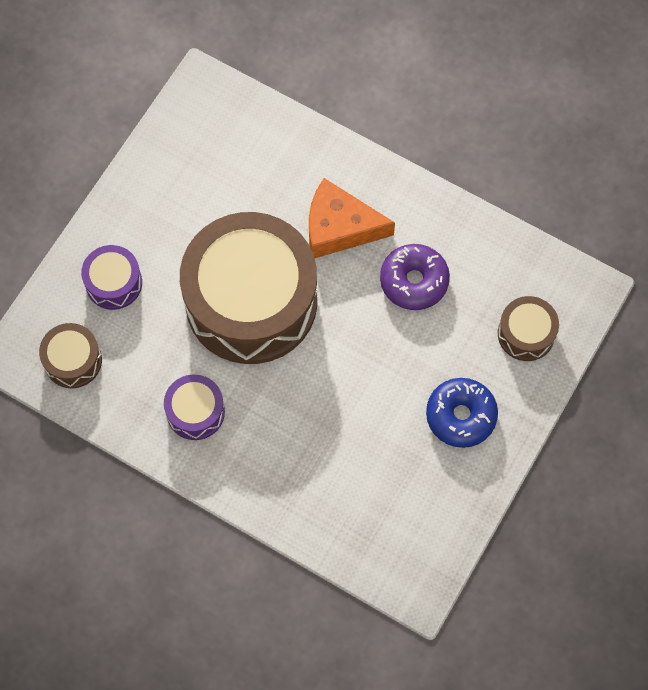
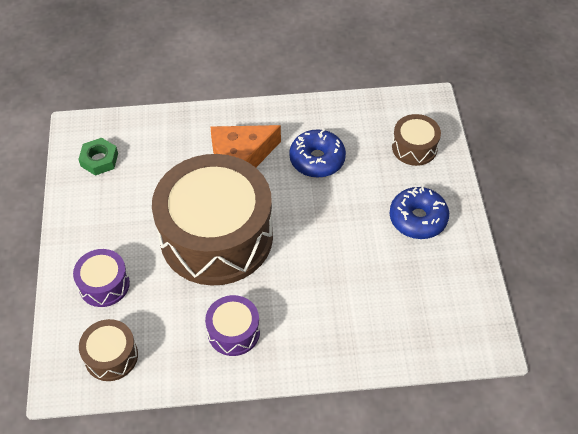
camera: 35 degrees left, 15 degrees down
purple donut [380,244,450,310] -> blue donut [289,129,346,178]
none -> green nut [78,138,118,176]

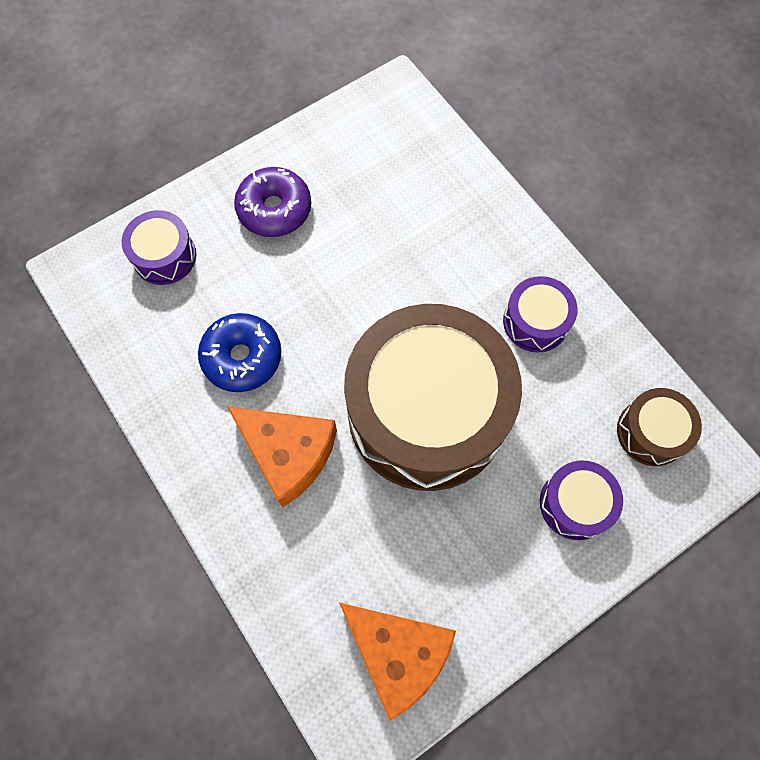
camera: 120 degrees left, 15 degrees up
green nut [78,138,118,176] -> orange cheese [339,603,456,721]
blue donut [390,187,449,239] -> purple donut [234,167,311,237]
brown drum [392,114,441,166] -> purple drum [122,210,196,285]

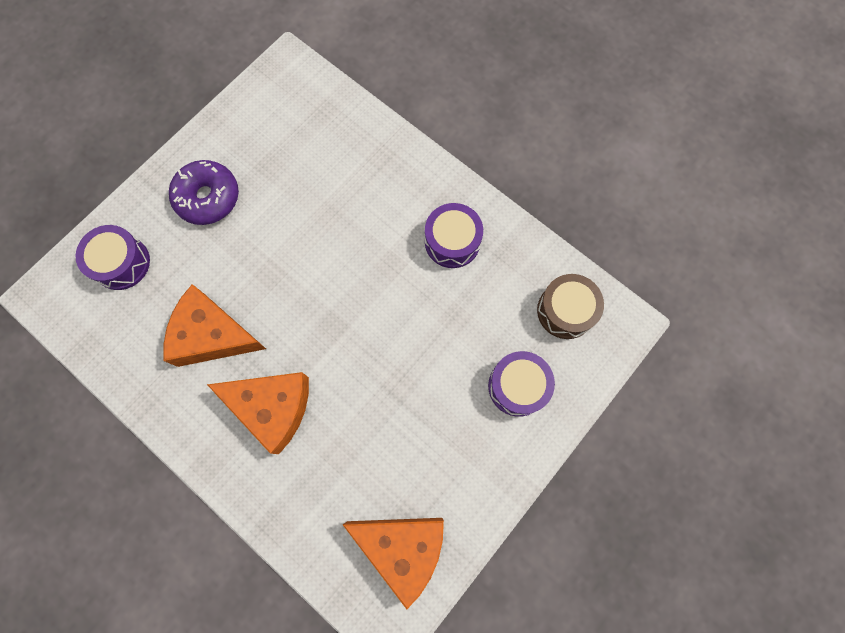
camera: 15 degrees left, 5 degrees up
blue donut [198,313,282,392] -> orange cheese [163,284,266,367]
brown drum [344,304,522,491] -> none

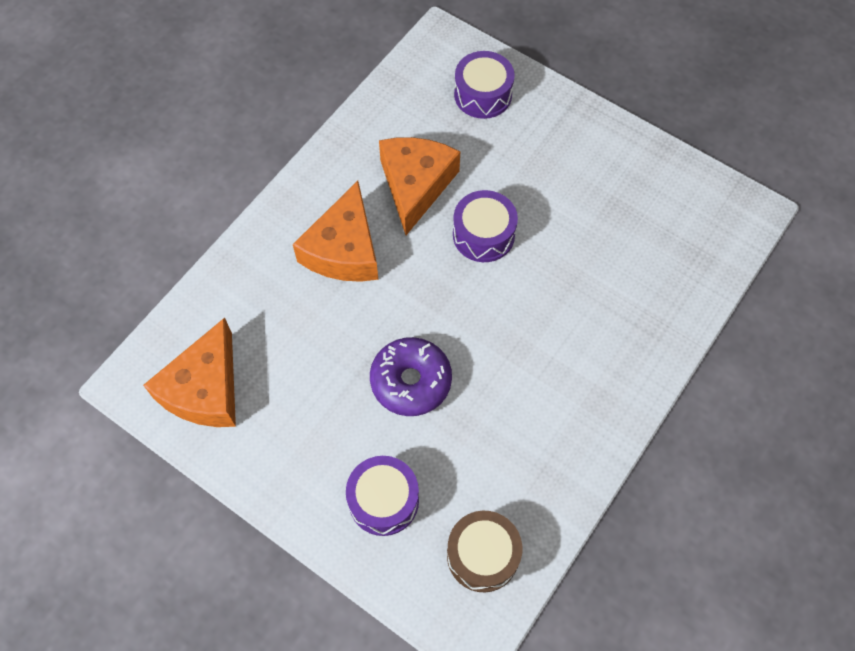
camera: 85 degrees right, 10 degrees down
purple donut [169,160,239,225] -> purple donut moved to [370,337,452,416]
purple drum [425,203,483,268] -> purple drum moved to [453,190,518,262]

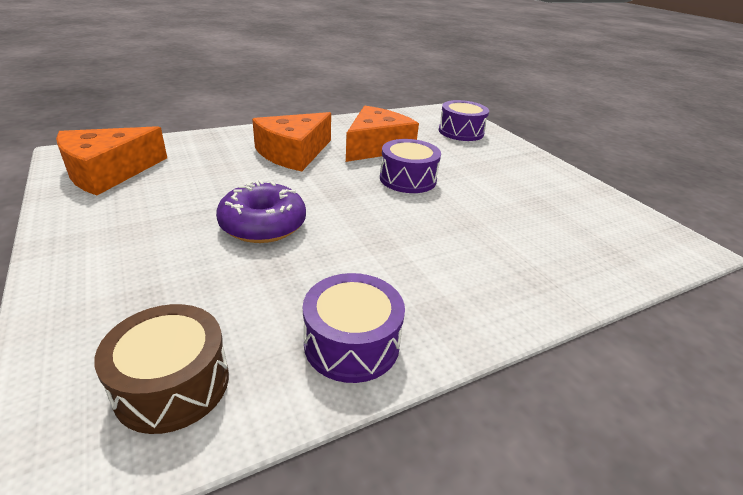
camera: 25 degrees right, 30 degrees down
purple drum [346,456,419,536] -> purple drum moved to [303,273,405,383]

